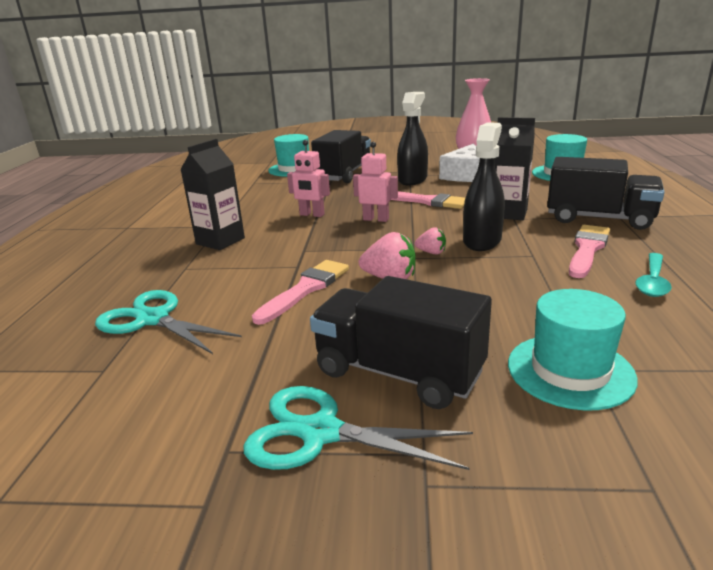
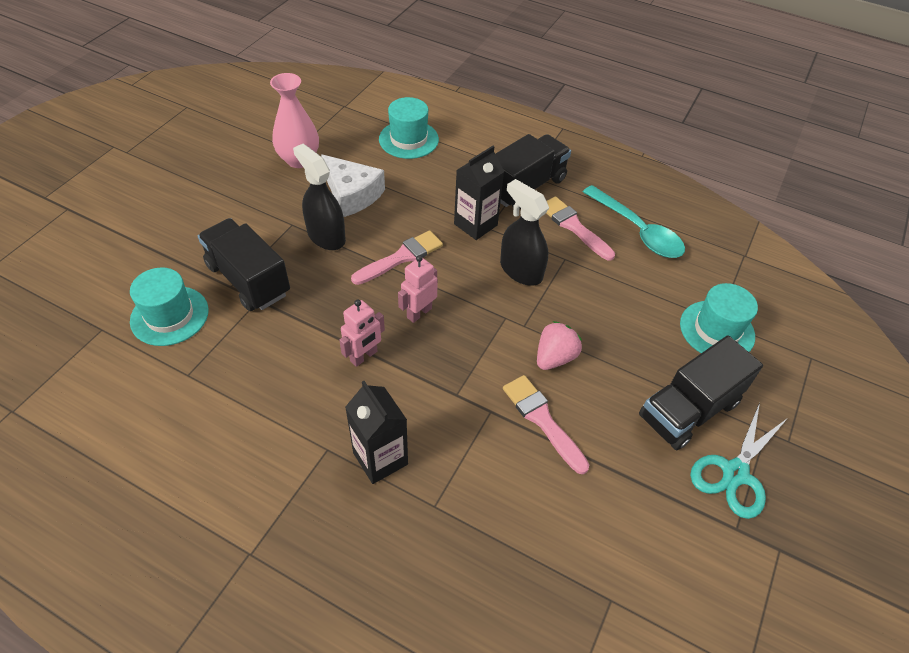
camera: 70 degrees left, 25 degrees up
turquoise scissors [95,290,242,354] -> none
pink strawberry [415,227,446,255] -> none
turquoise spoon [635,253,672,297] -> turquoise spoon [583,185,685,258], size x1.64

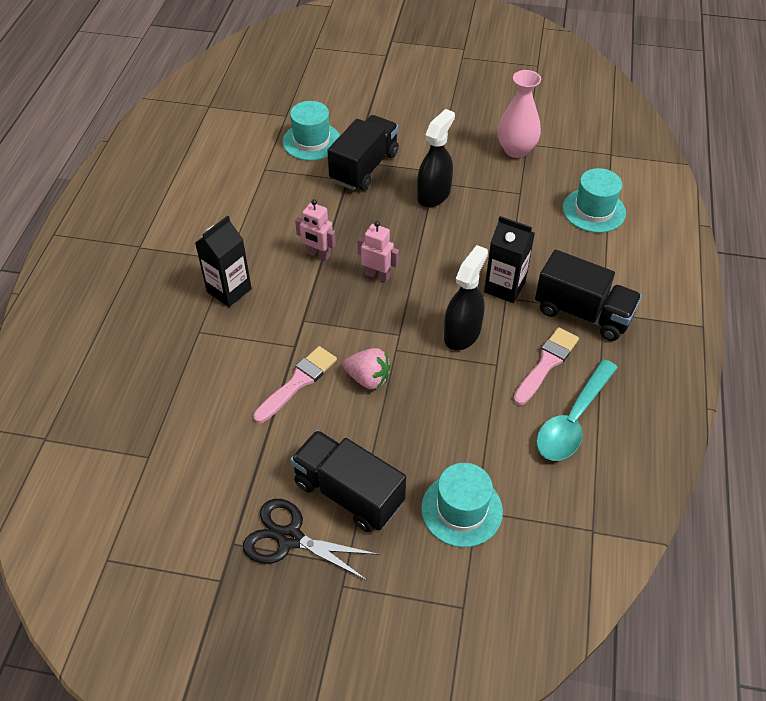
camera: 75 degrees right, 0 degrees up
white cheese [321,154,385,217] -> none
pink brush [351,230,443,285] -> none
turquoise scissors [690,403,788,519] -> black scissors [243,499,379,581]

